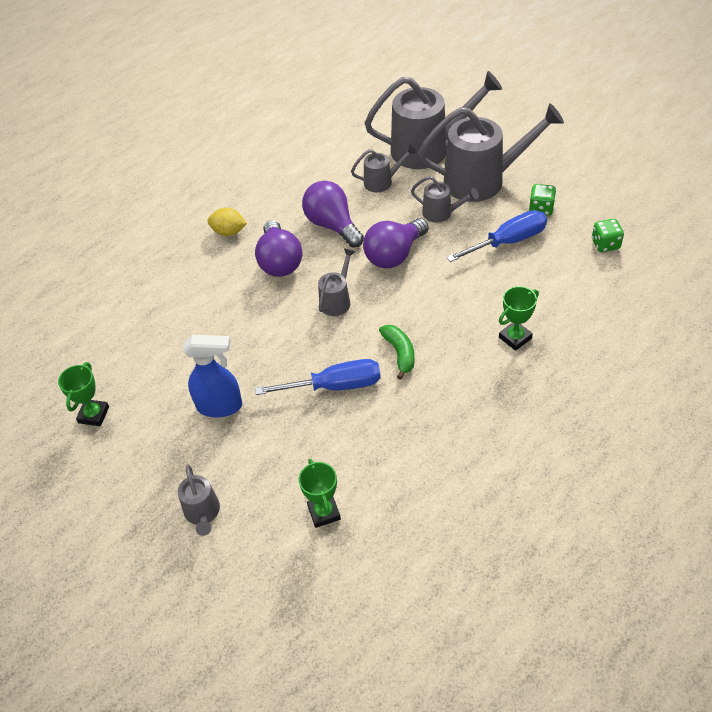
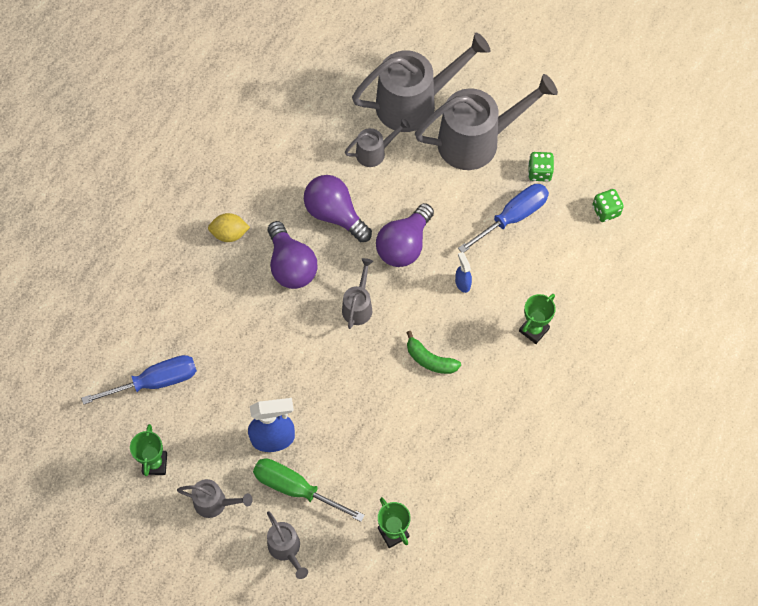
camera: 15 degrees left, 15 degrees up
blue screwdriver [255,359,381,395] -> blue screwdriver moved to [81,355,197,405]
green banana [379,325,415,380] -> green banana turned 150 degrees clockwise [406,331,461,374]
grey watering can [411,176,479,223] -> grey watering can moved to [177,479,252,518]
none -> green screwdriver [253,458,365,522]
none -> blue spray bottle [455,252,472,293]

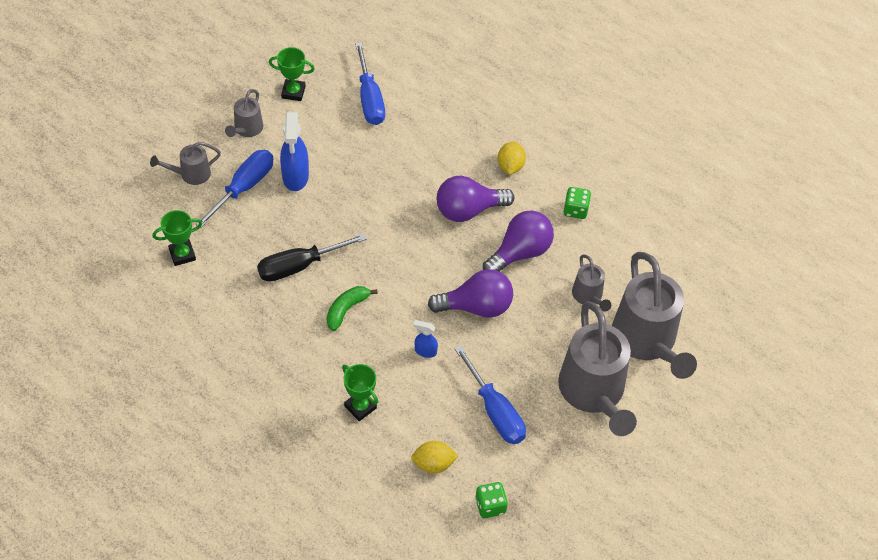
camera: 95 degrees right, 10 degrees down
green screwdriver [253,458,365,522] -> blue screwdriver [196,150,273,228]
grey watering can [342,258,373,329] -> none
purple light bulb [376,203,434,267] -> purple light bulb turned 135 degrees clockwise [428,269,513,318]
blue spray bottle [455,252,472,293] -> blue spray bottle turned 150 degrees counterclockwise [413,320,438,358]
green dice [528,152,554,182] -> green dice moved to [563,187,591,219]
none -> black screwdriver [257,234,367,282]
none -> yellow lemon [411,441,458,473]

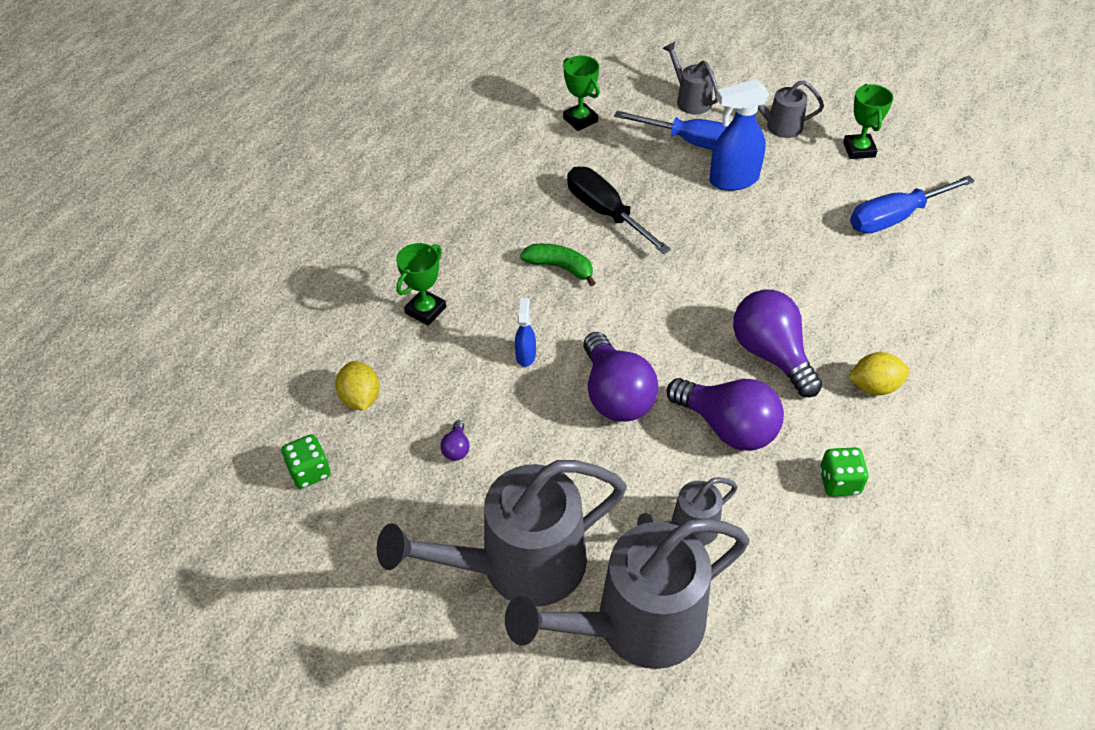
camera: 80 degrees right, 5 degrees down
blue screwdriver [454,345,526,444] -> purple light bulb [440,420,470,461]

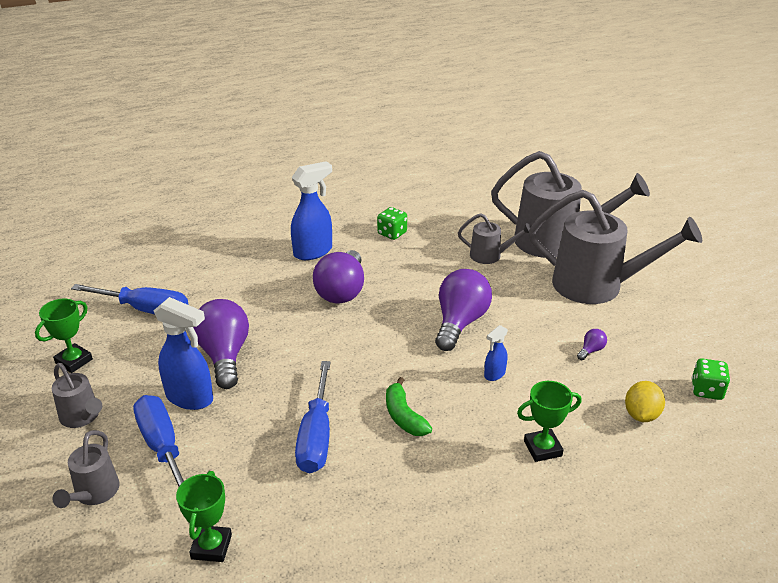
camera: 140 degrees left, 15 degrees down
black screwdriver [567,167,671,254] -> blue screwdriver [295,361,331,474]
purple light bulb [667,378,784,450] -> purple light bulb moved to [193,299,249,389]
yellow lemon [848,352,910,395] -> blue spray bottle [291,161,332,260]

